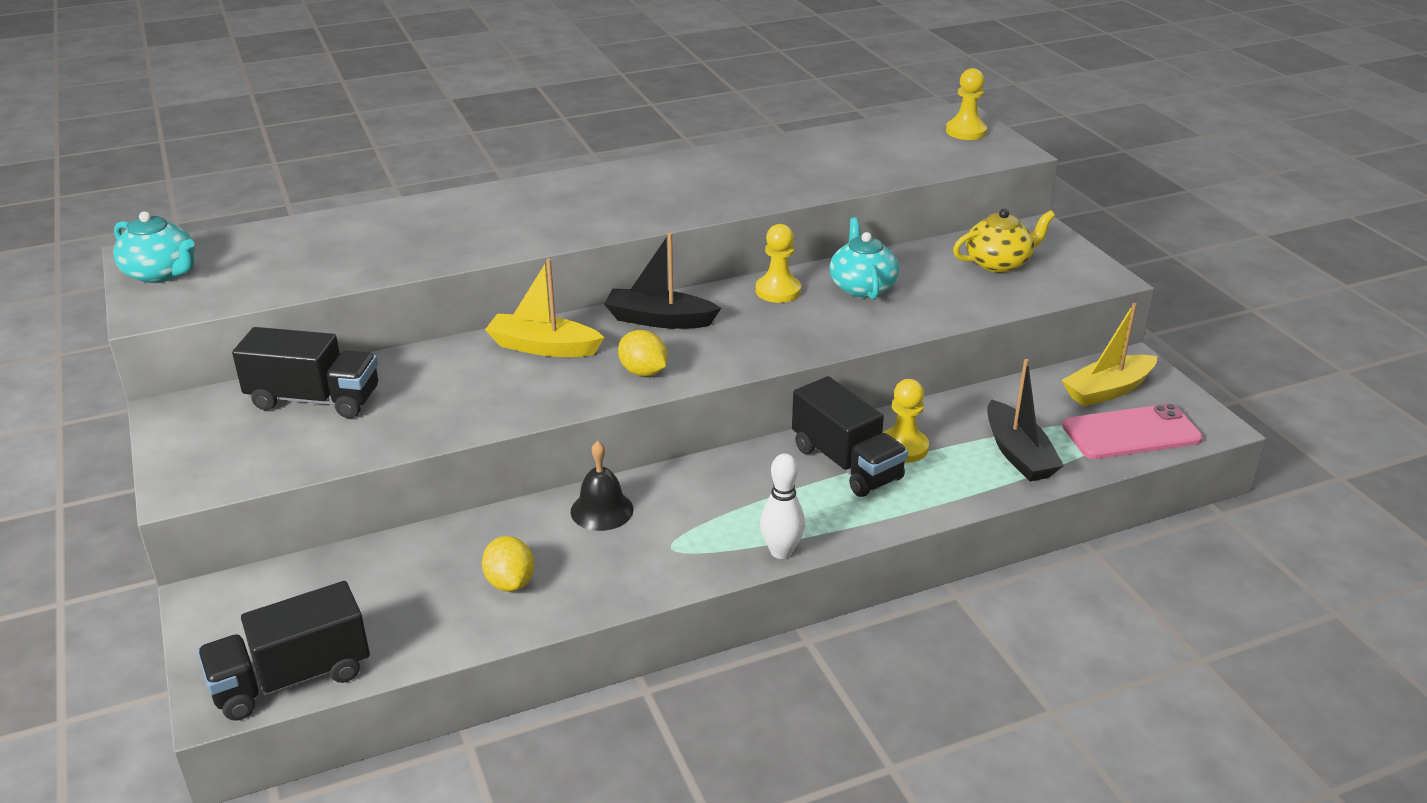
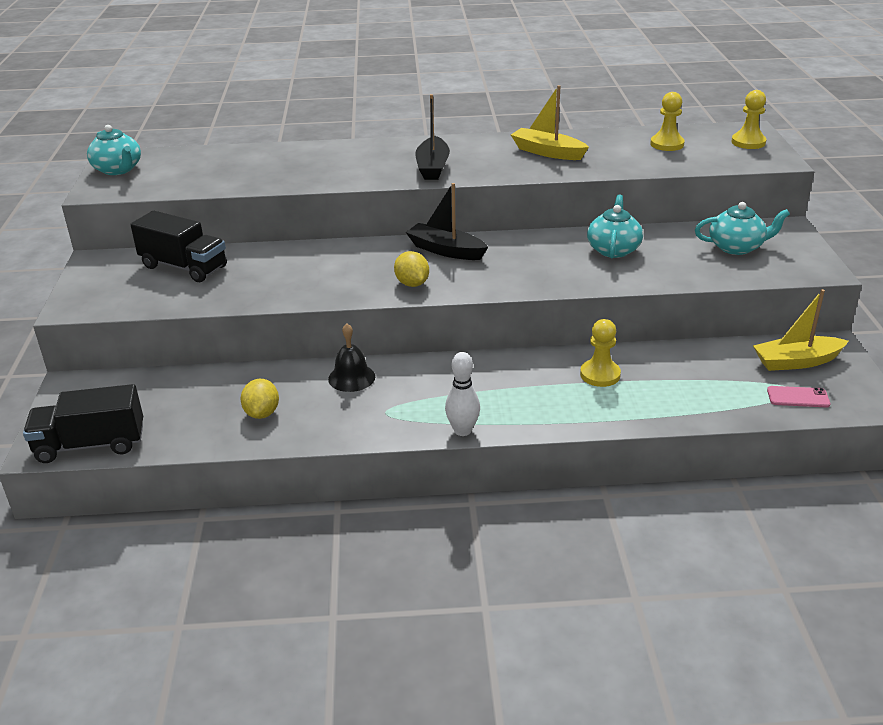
camera: 20 degrees right, 0 degrees up
yellow boat [485,258,605,357] -> yellow boat moved to [511,85,589,160]
yellow pawn [756,224,801,303] -> yellow pawn moved to [650,92,685,151]
black truck [792,376,908,497] -> none
yellow teapot [953,209,1055,273] -> turquoise teapot [695,202,790,255]
black boat [987,359,1064,481] -> black boat moved to [415,94,450,180]
pink phone [1062,403,1203,459] -> pink phone [767,386,830,407], size x0.53

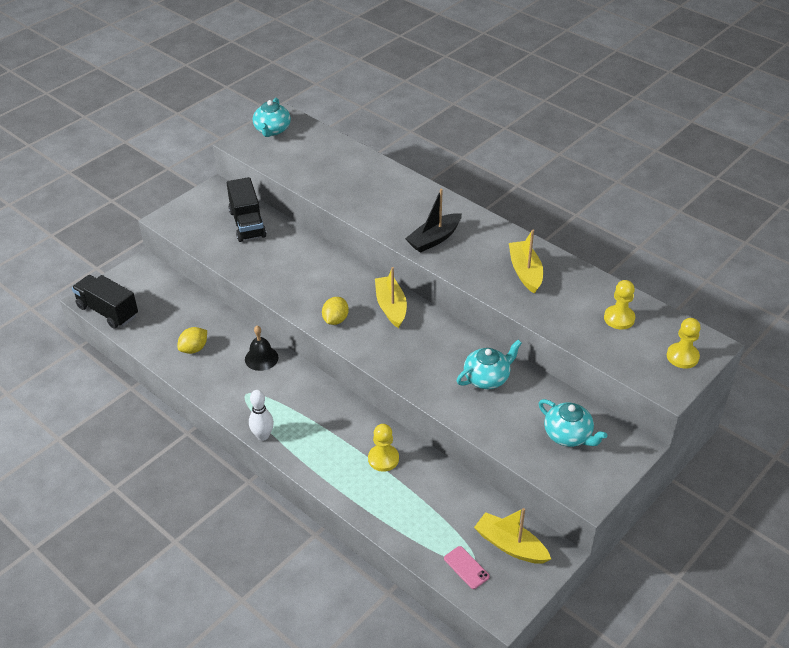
camera: 45 degrees right, 10 degrees up
black boat [406,183,488,260] -> yellow boat [375,267,407,328]

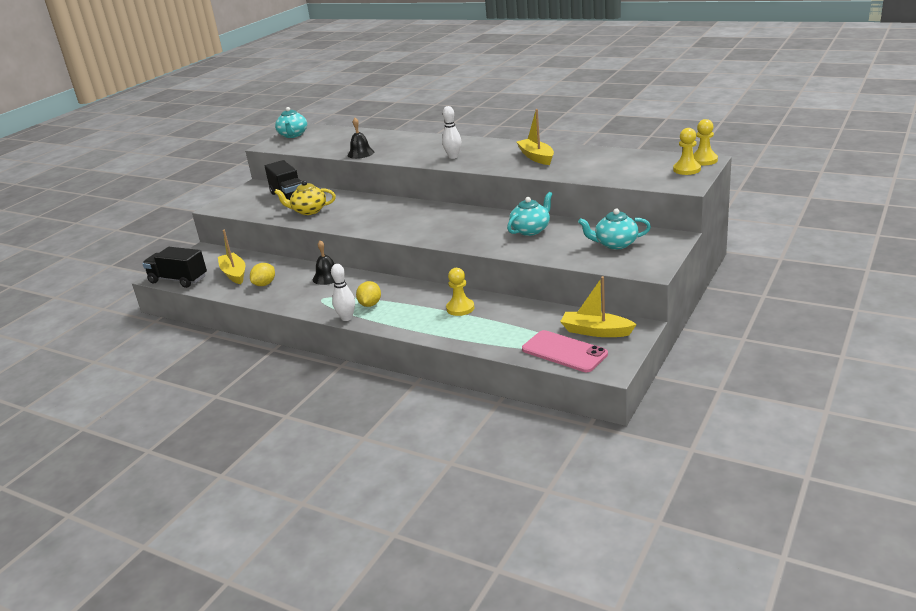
camera: 10 degrees left, 15 degrees down
yellow lemon [322,297,349,325] -> yellow lemon moved to [356,281,381,307]
yellow boat [375,267,407,328] -> yellow boat moved to [218,230,245,284]
black boat [405,189,462,253] -> white bowling pin [442,106,461,159]
pink phone [444,546,490,589] -> pink phone [522,330,608,372], size x1.87
turquoise teapot [539,399,607,447] -> turquoise teapot turned 150 degrees clockwise [578,208,651,249]
yellow pawn [604,280,635,329] -> yellow pawn moved to [693,119,718,165]
none -> yellow teapot [274,181,336,215]
none -> black bell [348,118,374,159]

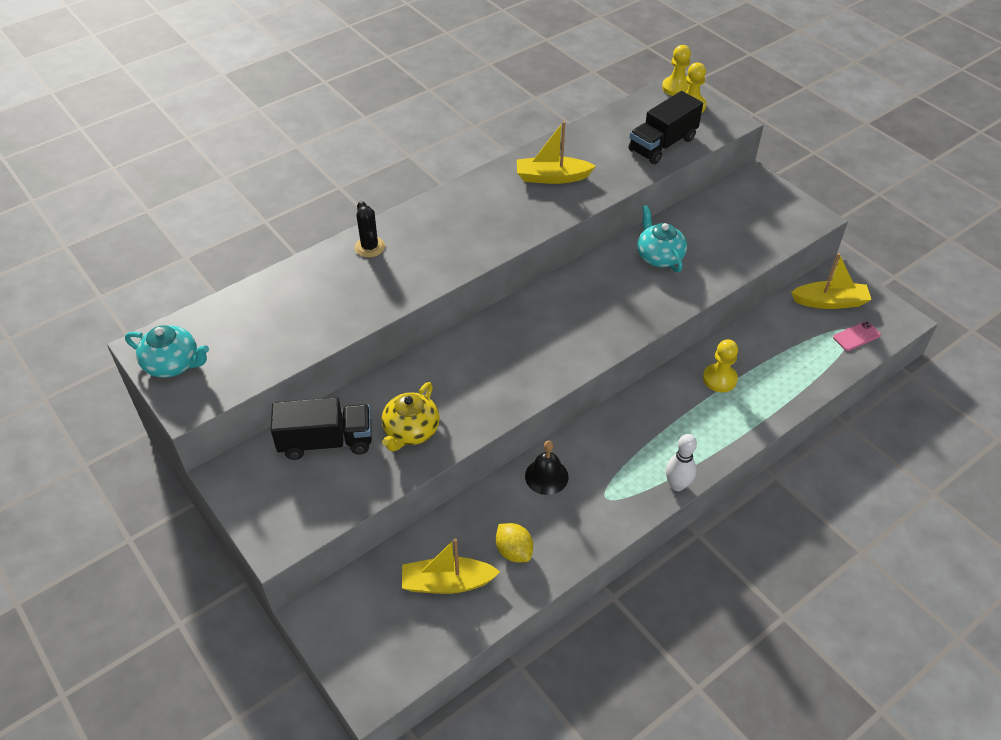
camera: 70 degrees left, 20 degrees up
black truck [142,247,207,288] -> black truck moved to [629,91,703,164]
black bell [348,118,374,159] -> none
yellow lemon [356,281,381,307] -> none
white bowling pin [442,106,461,159] -> none
pink phone [522,330,608,372] -> pink phone [833,321,881,351], size x0.53
yellow boat [560,276,637,337] -> yellow boat turned 135 degrees counterclockwise [791,253,872,309]
turquoise teapot [578,208,651,249] -> none
none -> black cactus [355,201,385,257]

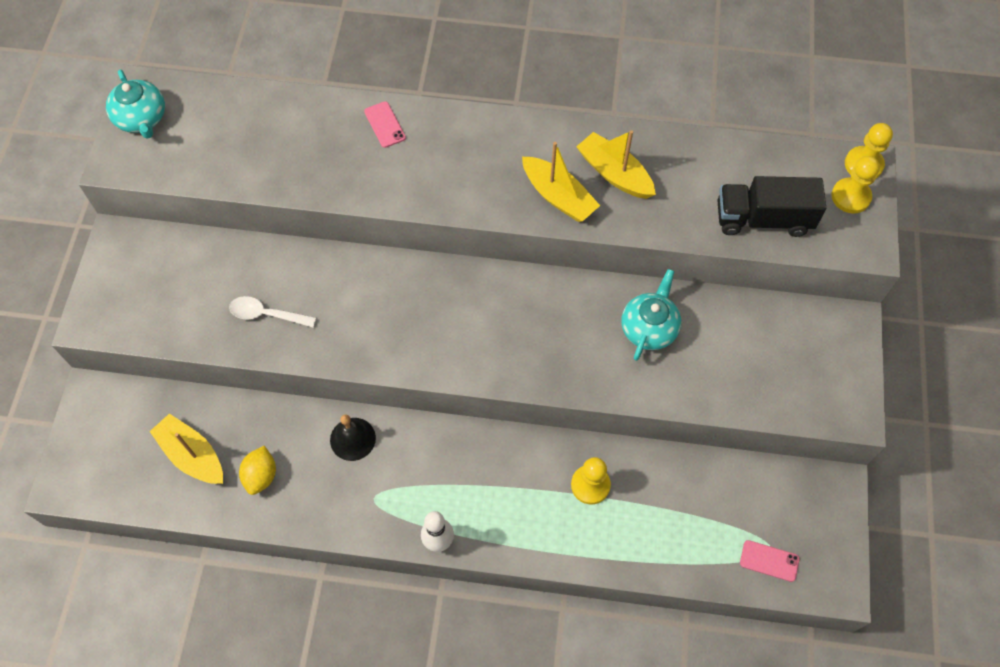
camera: 45 degrees right, 15 degrees up
black truck [271,397,372,460] -> none
black cactus [355,201,385,257] -> pink phone [364,101,406,148]
yellow teapot [382,382,440,452] -> white spoon [229,296,316,328]
yellow boat [791,253,872,309] -> yellow boat moved to [522,142,600,222]

